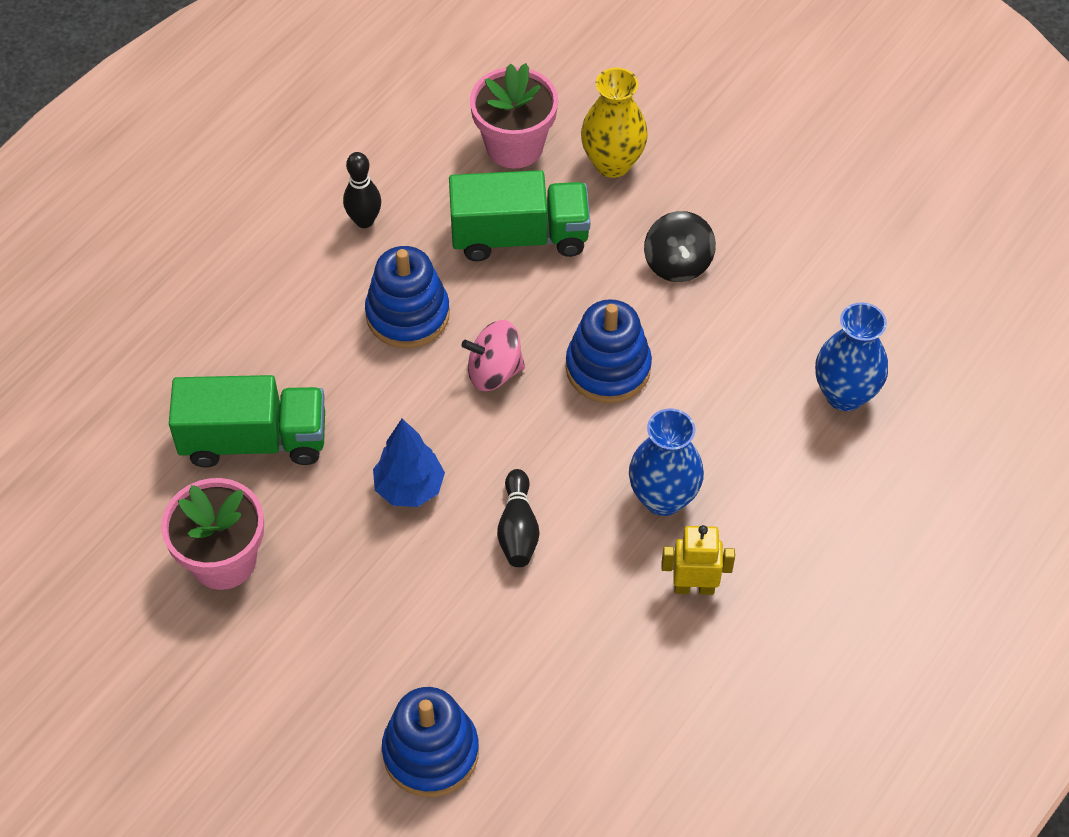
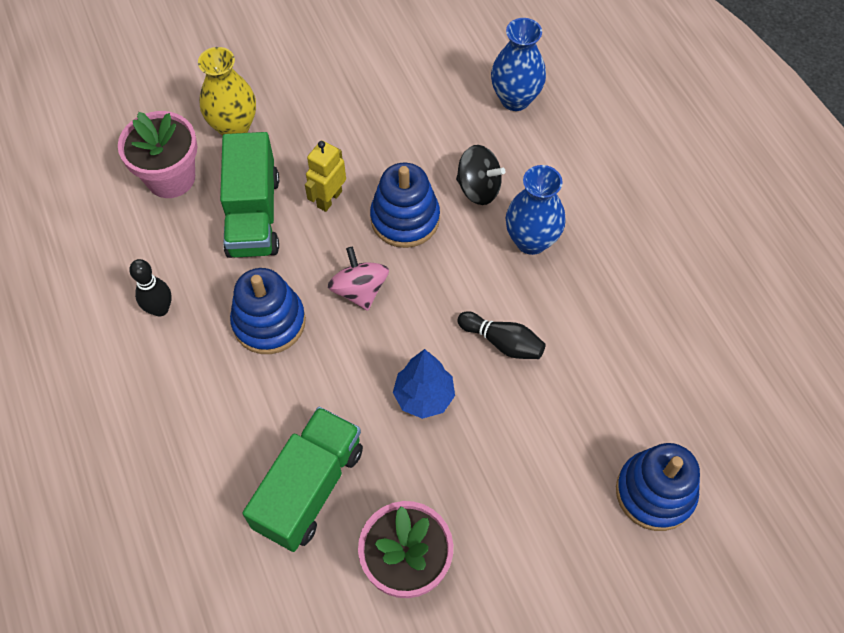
camera: 60 degrees left, 5 degrees up
green truck [449,170,590,261] -> green truck turned 150 degrees clockwise [220,132,279,258]
pink spinning top [462,320,525,391] -> pink spinning top turned 135 degrees clockwise [328,247,389,311]
black spinning top [644,211,716,282] -> black spinning top moved to [456,145,505,205]
yellow robot [662,525,735,595] -> yellow robot moved to [305,140,346,212]

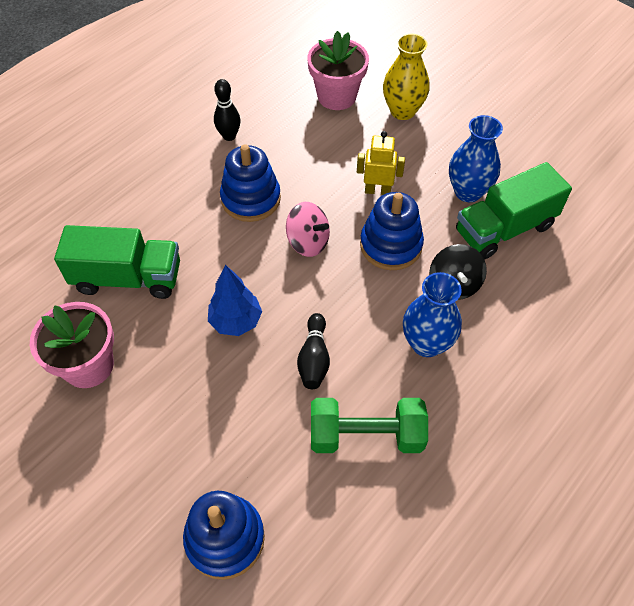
camera: 65 degrees right, 5 degrees down
green truck [220,132,279,258] -> green truck moved to [456,162,572,259]
pink spinning top [328,247,389,311] -> pink spinning top turned 75 degrees clockwise [286,202,330,257]
blue vase [491,18,546,111] -> blue vase moved to [449,115,503,202]
none -> green dumbbell [311,398,428,453]

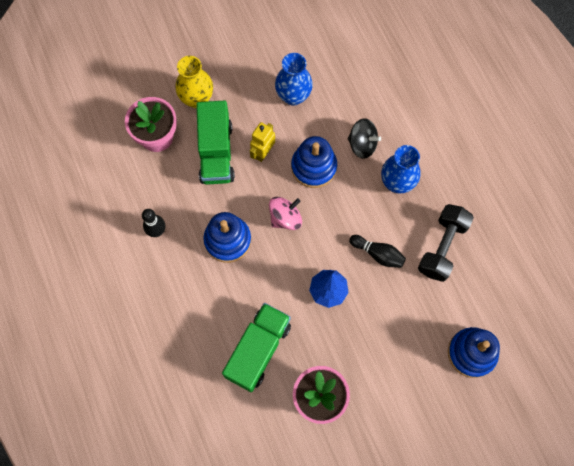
camera: 65 degrees left, 15 degrees up
green dumbbell [311,398,428,453] -> black dumbbell [418,204,474,282]
green truck [456,162,572,259] -> green truck moved to [196,100,235,185]

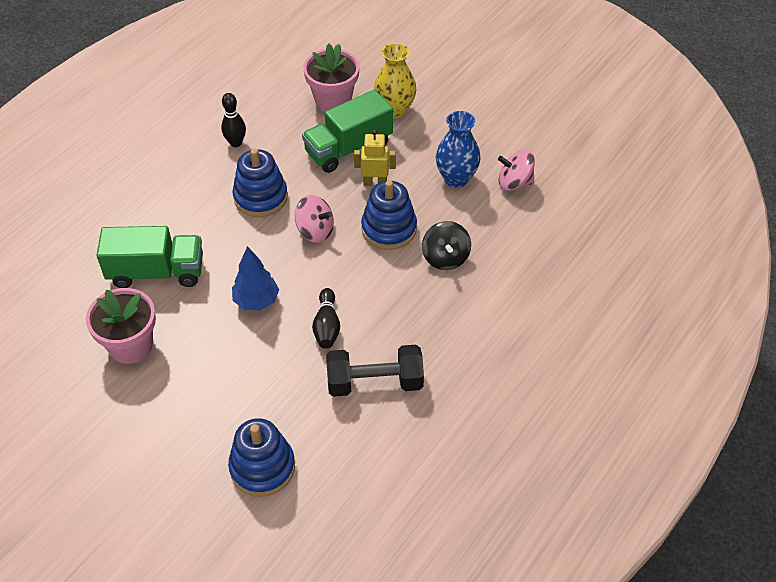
camera: 60 degrees right, 20 degrees down
blue vase [381,145,420,193] -> none
none -> pink spinning top [498,150,535,191]

